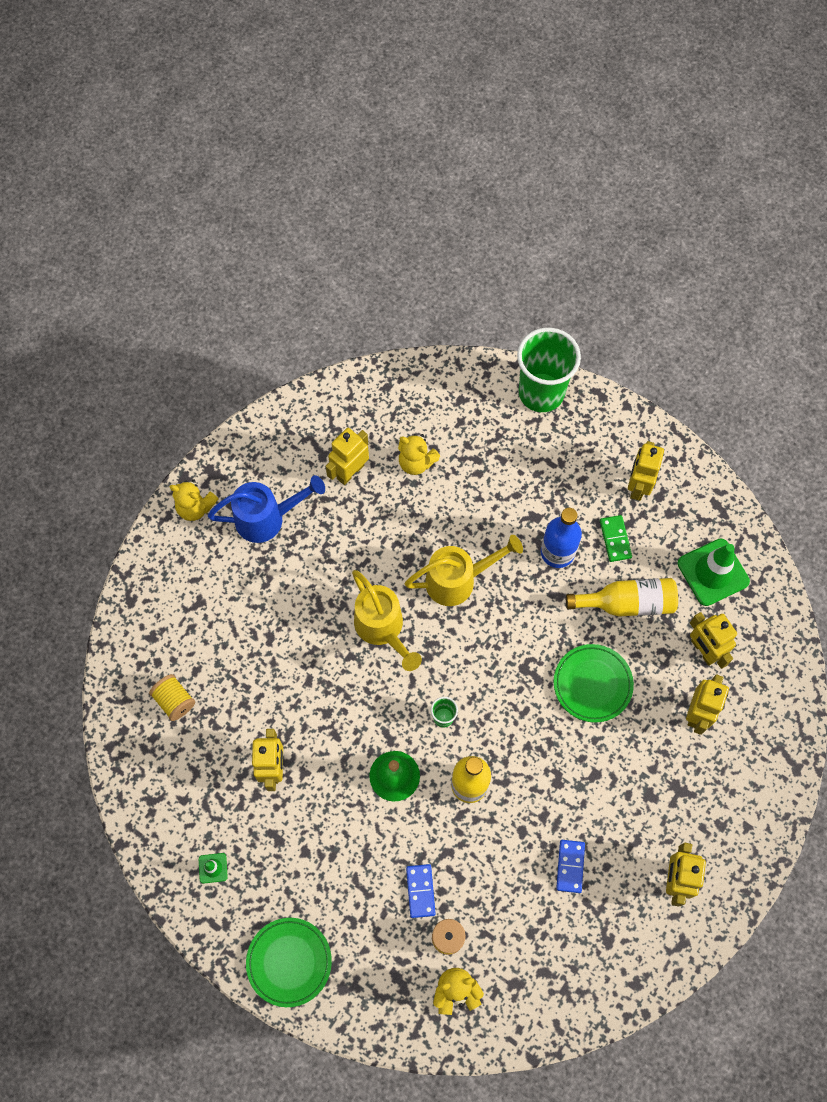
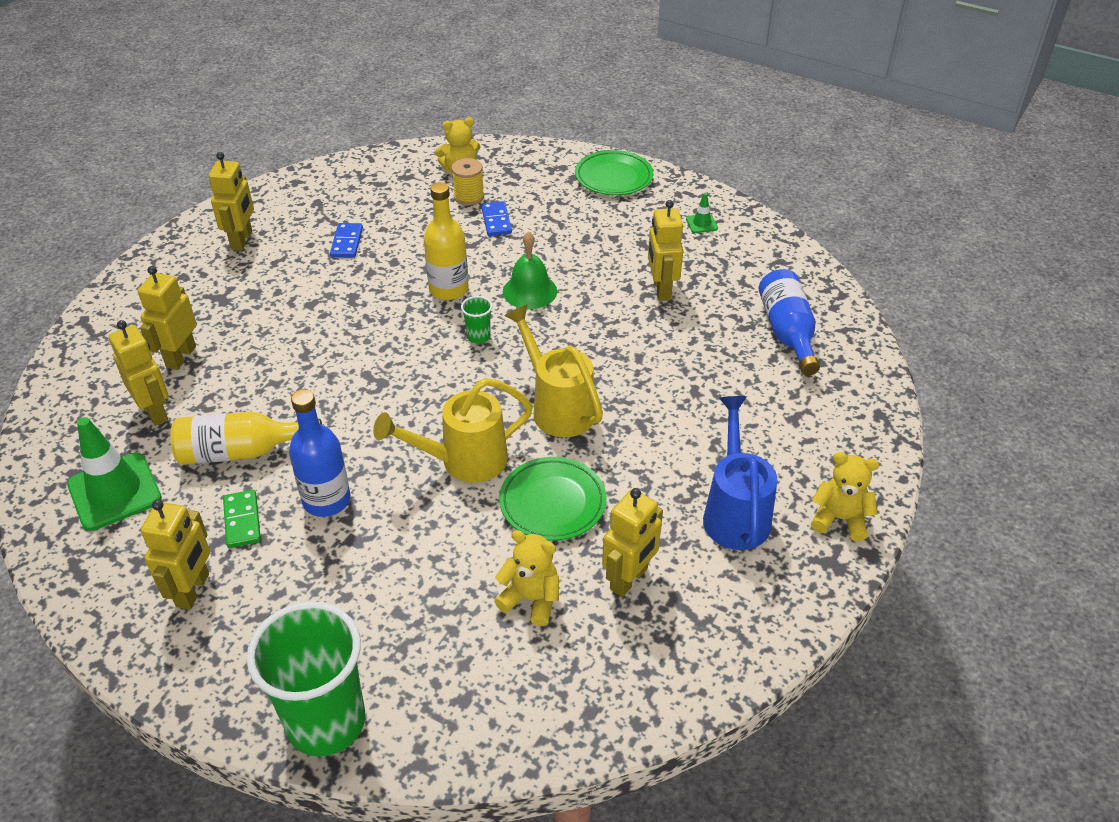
camera: 175 degrees right, 25 degrees down
yellow spool [149,674,195,721] -> blue bottle [759,269,820,376]
blue watering can [208,475,325,543] -> blue watering can turned 105 degrees clockwise [703,396,777,550]
green plate [554,644,634,723] -> green plate moved to [499,457,606,541]

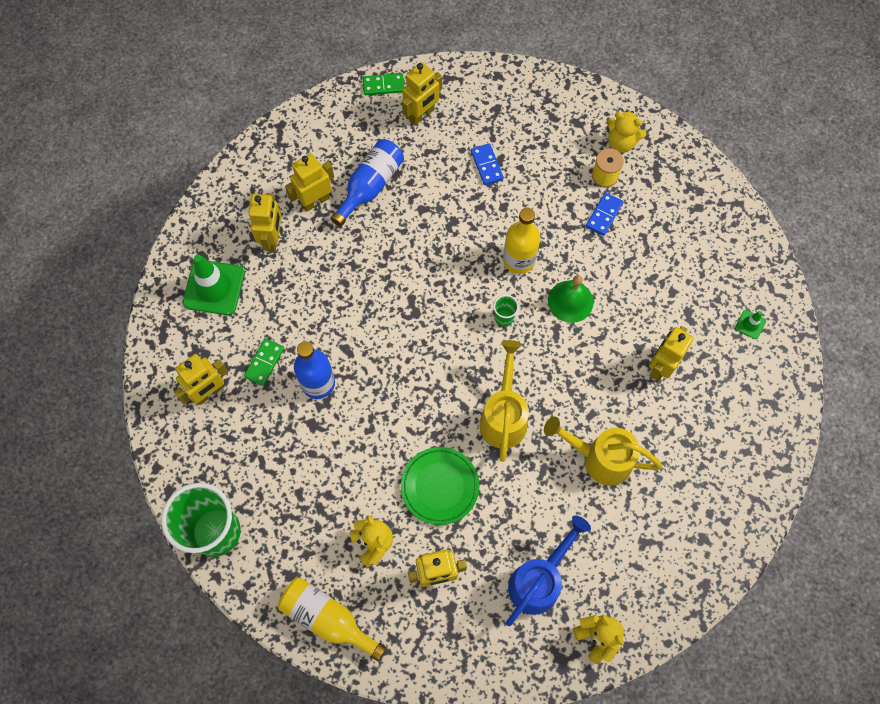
camera: 40 degrees right, 25 degrees up
yellow bottle [171,412,322,465] -> yellow bottle moved to [278,577,387,661]
blue domino [330,223,363,258] -> blue domino turned 60 degrees counterclockwise [471,143,504,185]
yellow watering can [373,378,533,483] -> yellow watering can moved to [544,416,663,486]
green plate [575,150,653,195] -> none
blue bottle [759,269,820,376] -> blue bottle moved to [330,139,404,227]
none -> green domino [363,73,404,95]

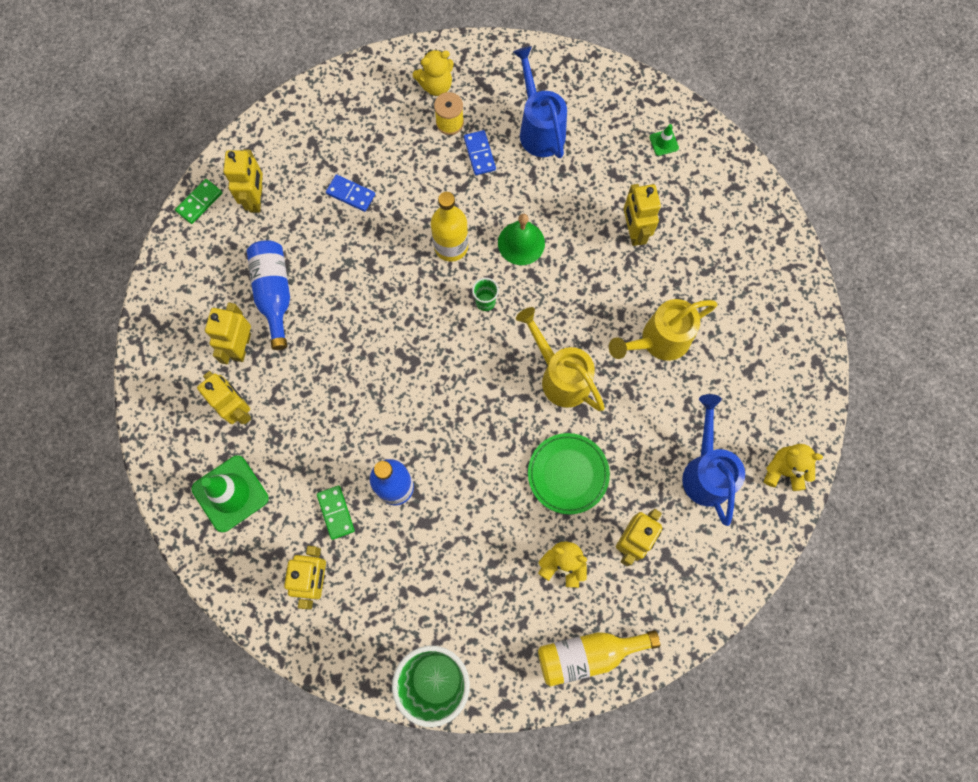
camera: 45 degrees left, 5 degrees up
none -> blue watering can [513,46,567,158]

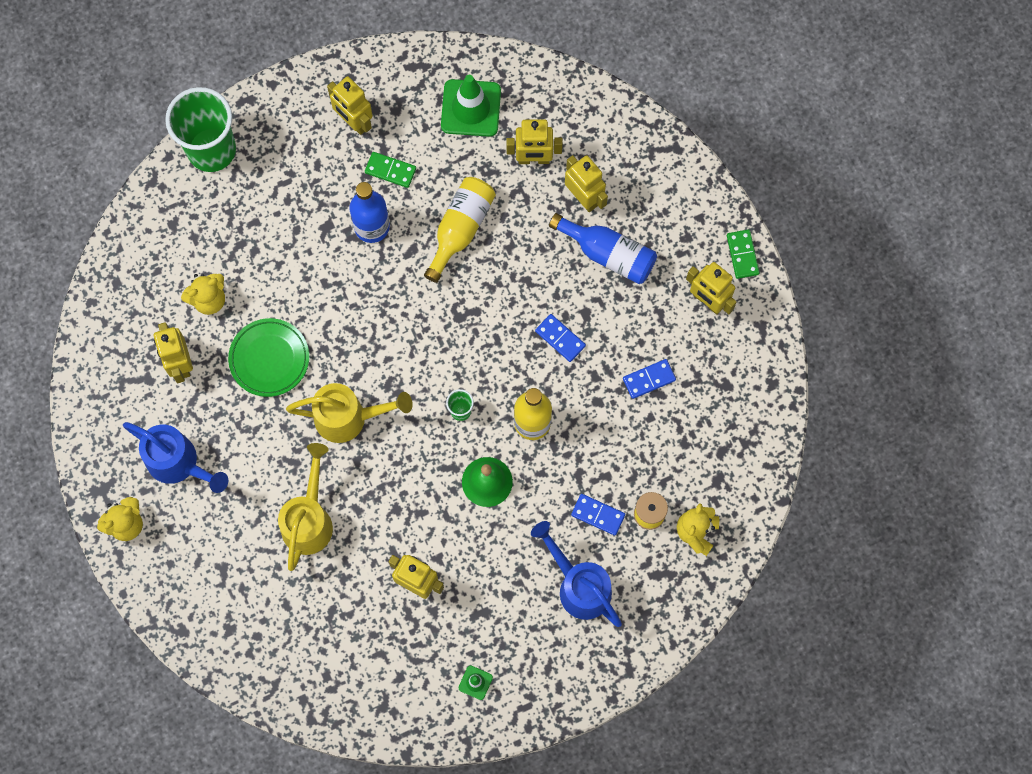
camera: 130 degrees right, 0 degrees up
blue watering can [513,46,567,158] -> blue watering can turned 150 degrees counterclockwise [531,521,622,627]
yellow bottle [538,630,660,687] -> yellow bottle moved to [424,177,496,283]
none -> blue domino [535,314,586,362]

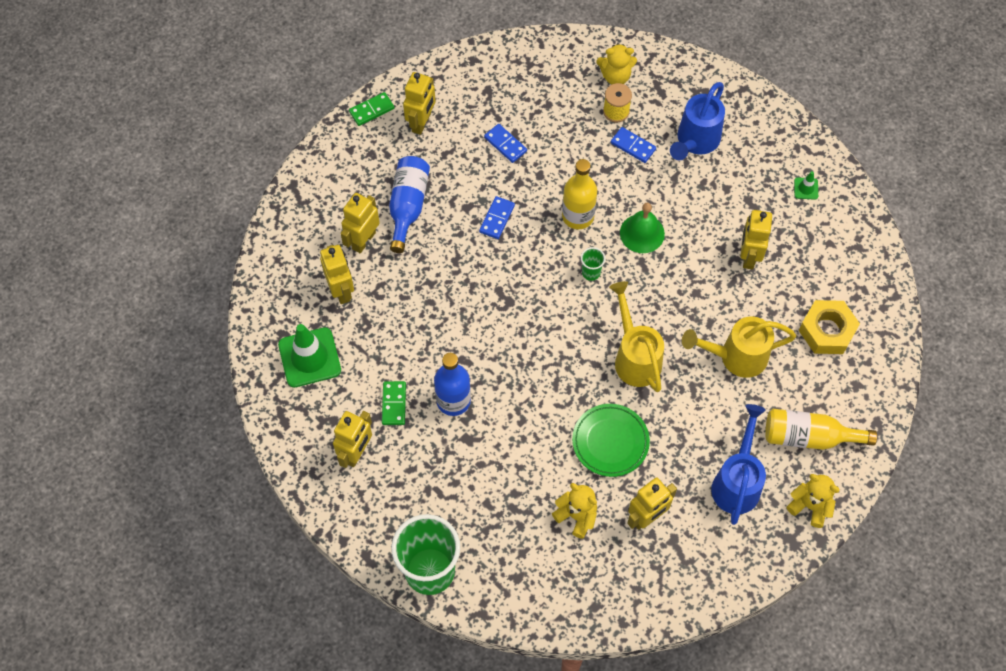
camera: 110 degrees left, 10 degrees down
yellow bottle [424,177,496,283] -> yellow bottle moved to [765,409,877,450]
blue domino [571,494,625,536] -> blue domino turned 60 degrees counterclockwise [611,127,656,163]
none -> yellow nut [799,300,860,354]

